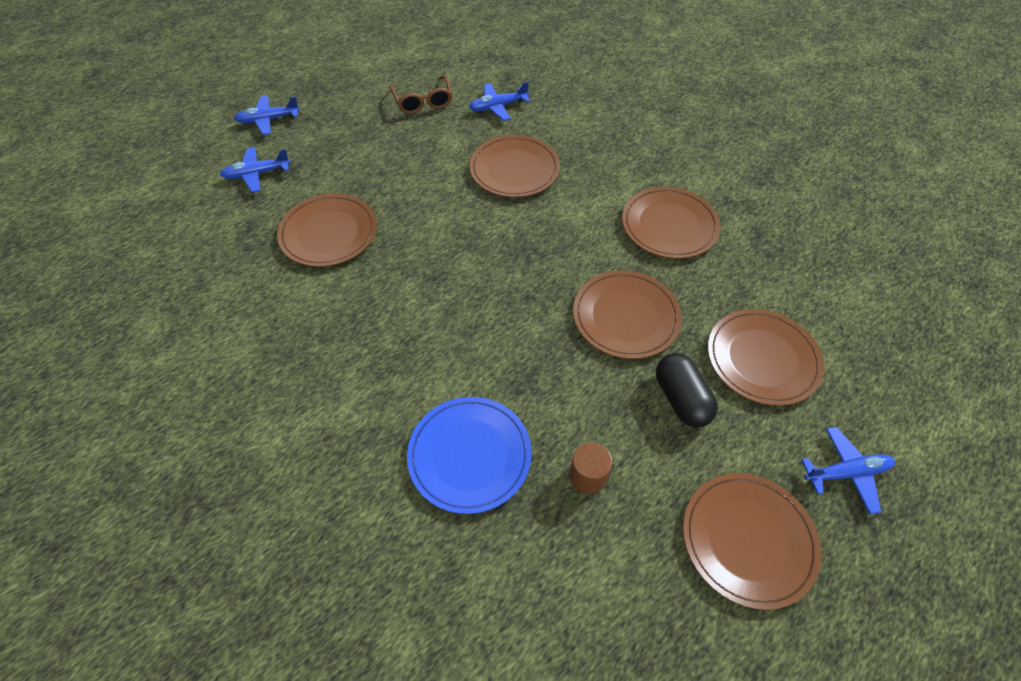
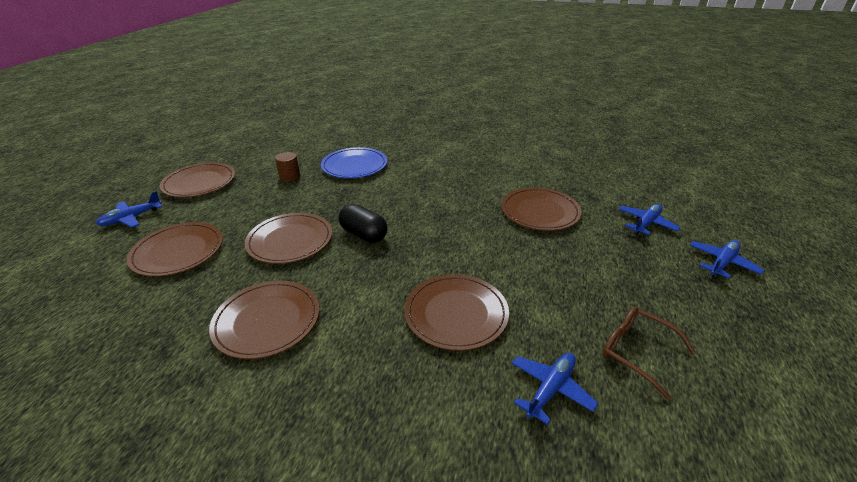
camera: 150 degrees right, 20 degrees down
black capsule [656,353,718,428] -> black capsule moved to [338,204,387,243]

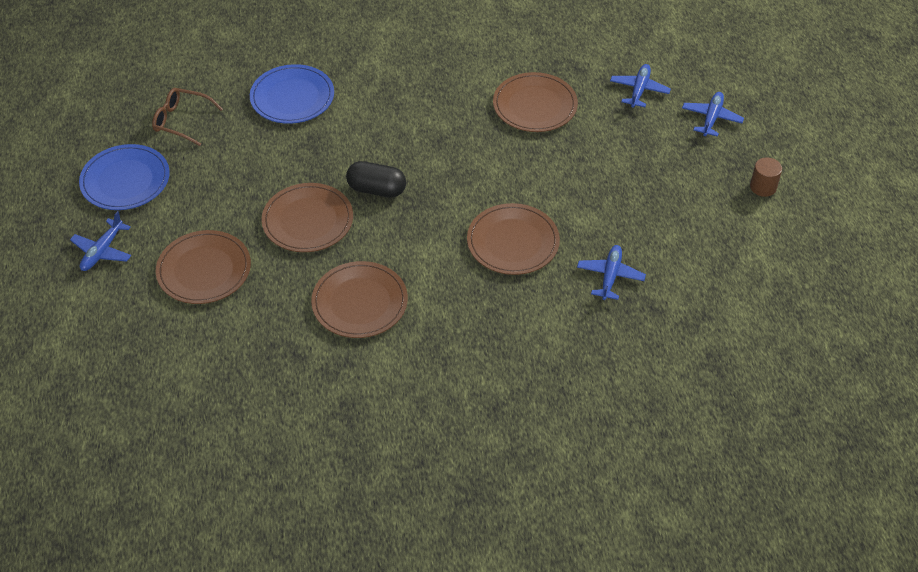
camera: 25 degrees left, 15 degrees up
brown plate [160,163,235,197] -> blue plate [79,144,170,210]
brown cylinder [275,152,300,182] -> brown cylinder moved to [750,157,782,197]
brown glasses [602,306,696,400] -> brown glasses moved to [152,88,223,146]

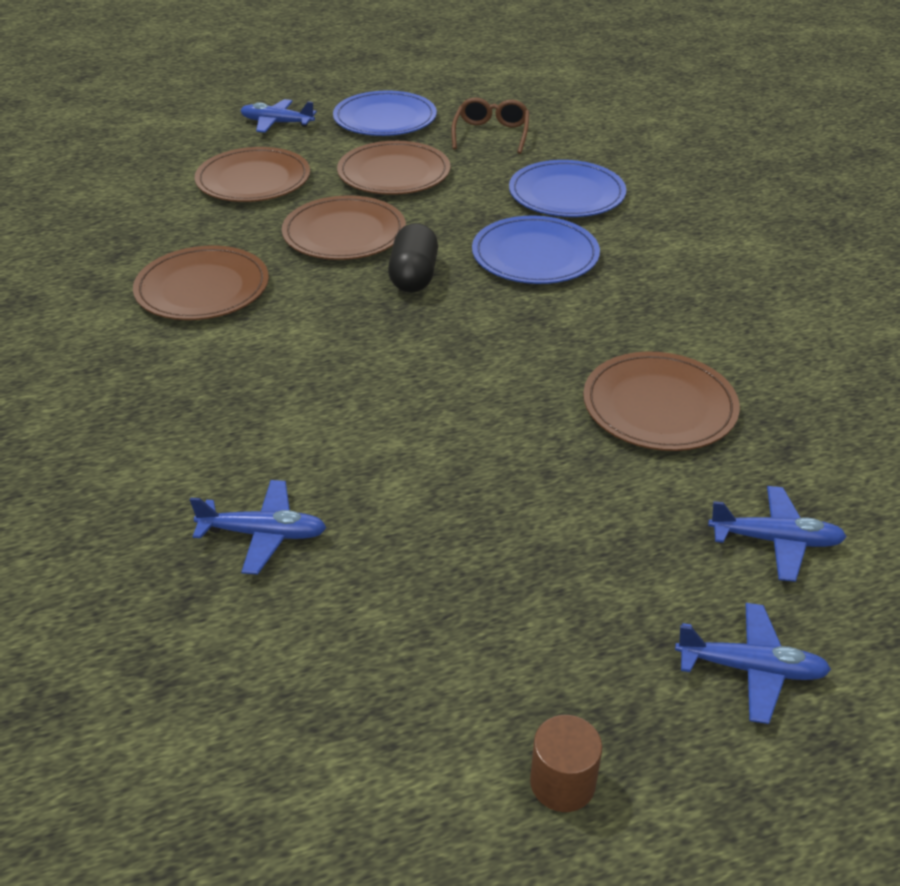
camera: 80 degrees right, 10 degrees down
brown plate [467,203,560,275] -> brown plate moved to [337,141,451,195]
none -> blue plate [472,216,600,284]

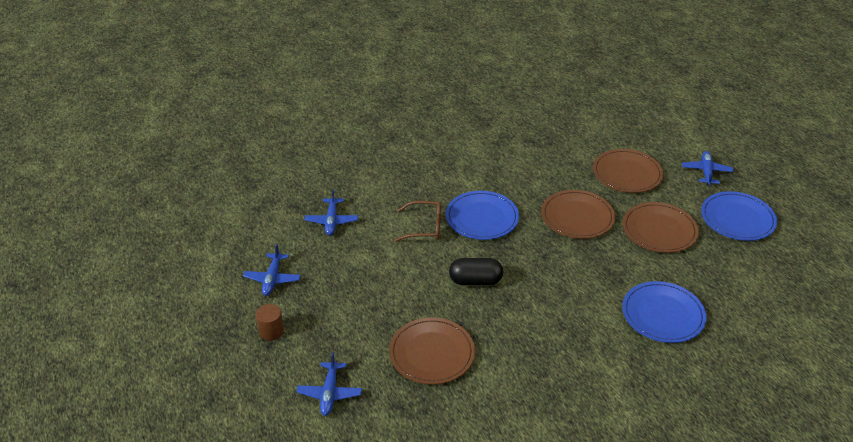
camera: 85 degrees right, 0 degrees up
brown plate [133,246,269,320] -> none
black capsule [388,223,438,293] -> black capsule moved to [449,258,503,285]
brown glasses [451,97,529,154] -> brown glasses moved to [394,201,441,242]
blue plate [472,216,600,284] -> blue plate moved to [446,191,519,240]
brown cylinder [530,715,602,812] -> brown cylinder moved to [256,304,284,341]
blue plane [675,603,831,724] -> blue plane moved to [243,244,301,296]

